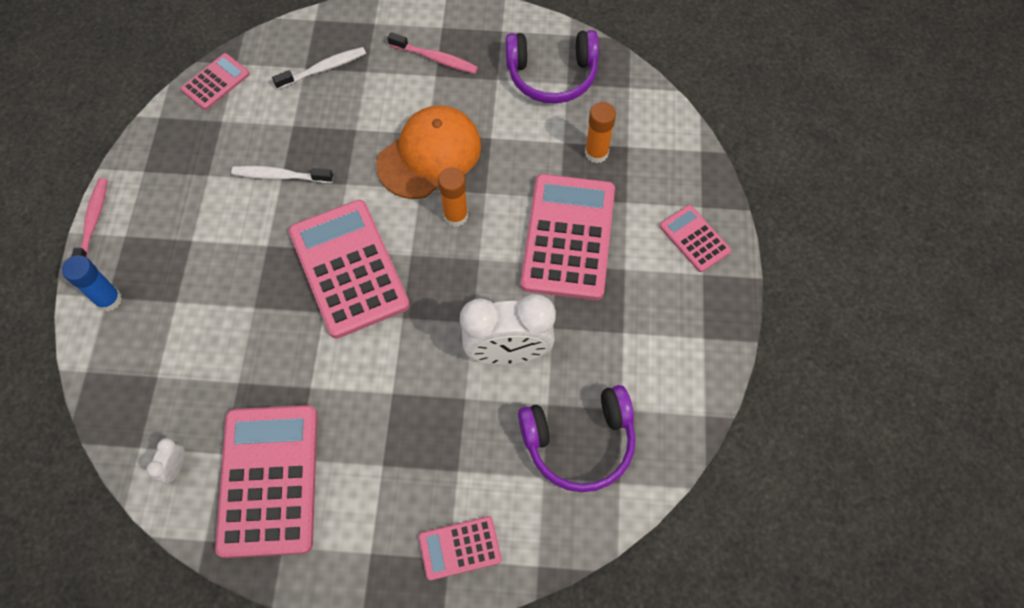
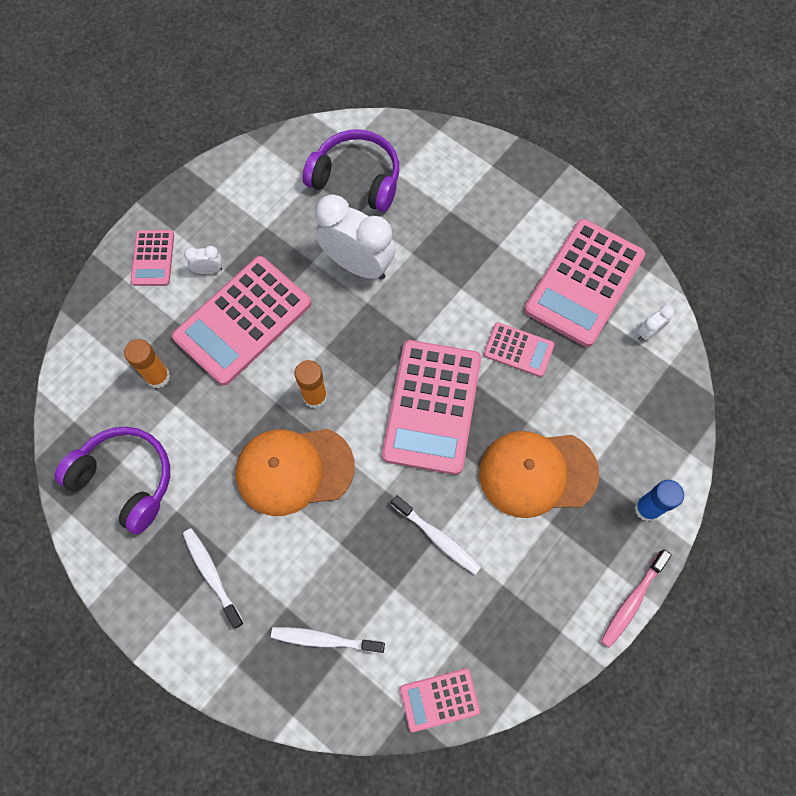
camera: 145 degrees left, 5 degrees up
pink toothbrush [387,32,478,74] -> white toothbrush [183,528,244,629]
pink calculator [419,516,502,581] -> pink calculator moved to [484,322,555,377]
none -> white clock [184,246,222,274]
none -> orange cap [479,431,599,518]

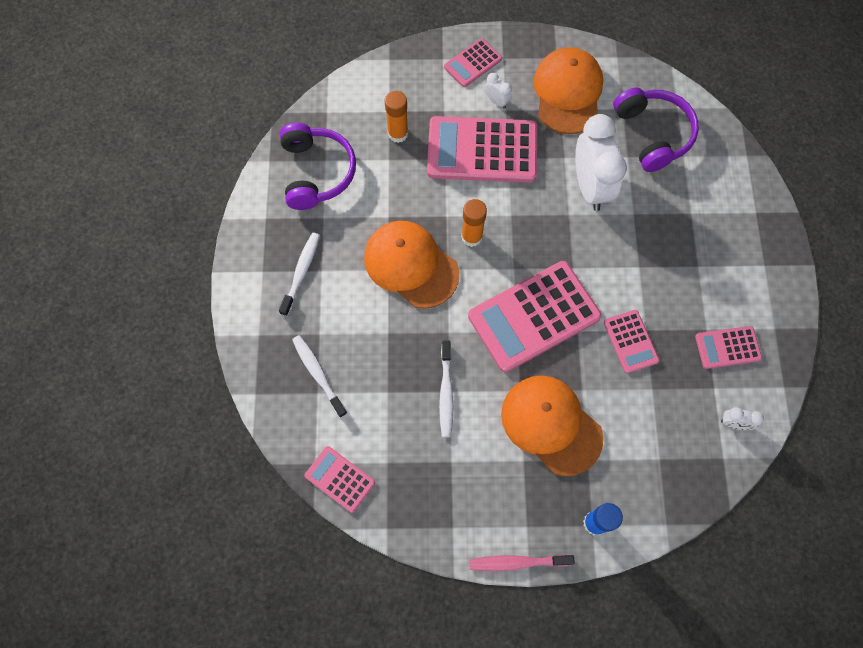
camera: 50 degrees right, 0 degrees up
pink calculator [524,219,645,347] -> pink calculator [695,326,762,369], size x0.50
none -> orange cap [533,47,603,134]

